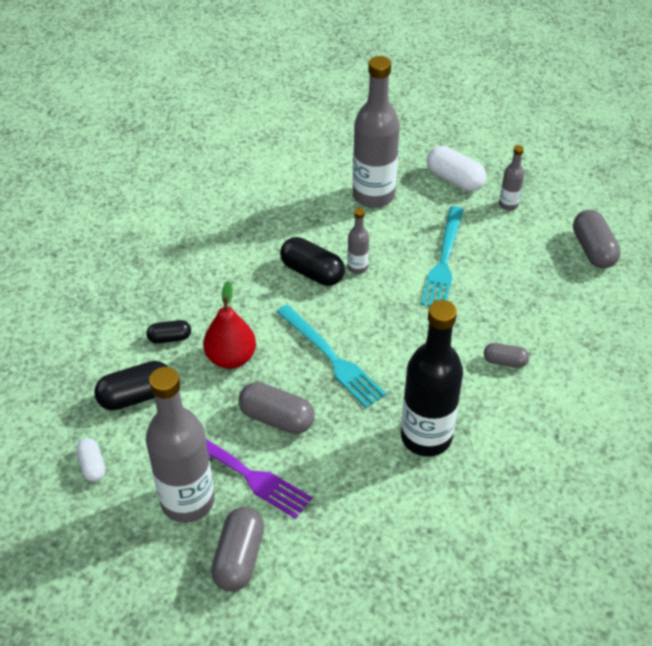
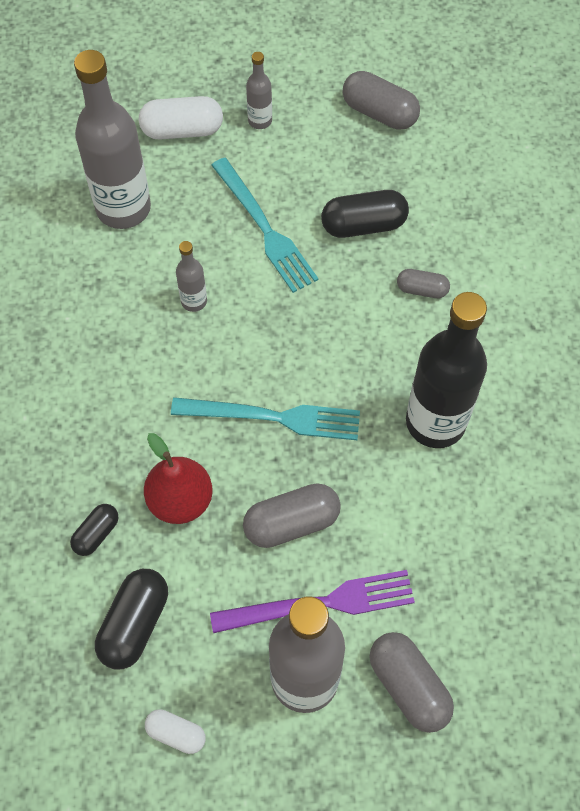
camera: 45 degrees left, 15 degrees up
black capsule [280,237,345,286] -> black capsule moved to [321,190,409,238]
grey capsule [484,343,529,368] -> grey capsule turned 45 degrees clockwise [397,269,450,298]

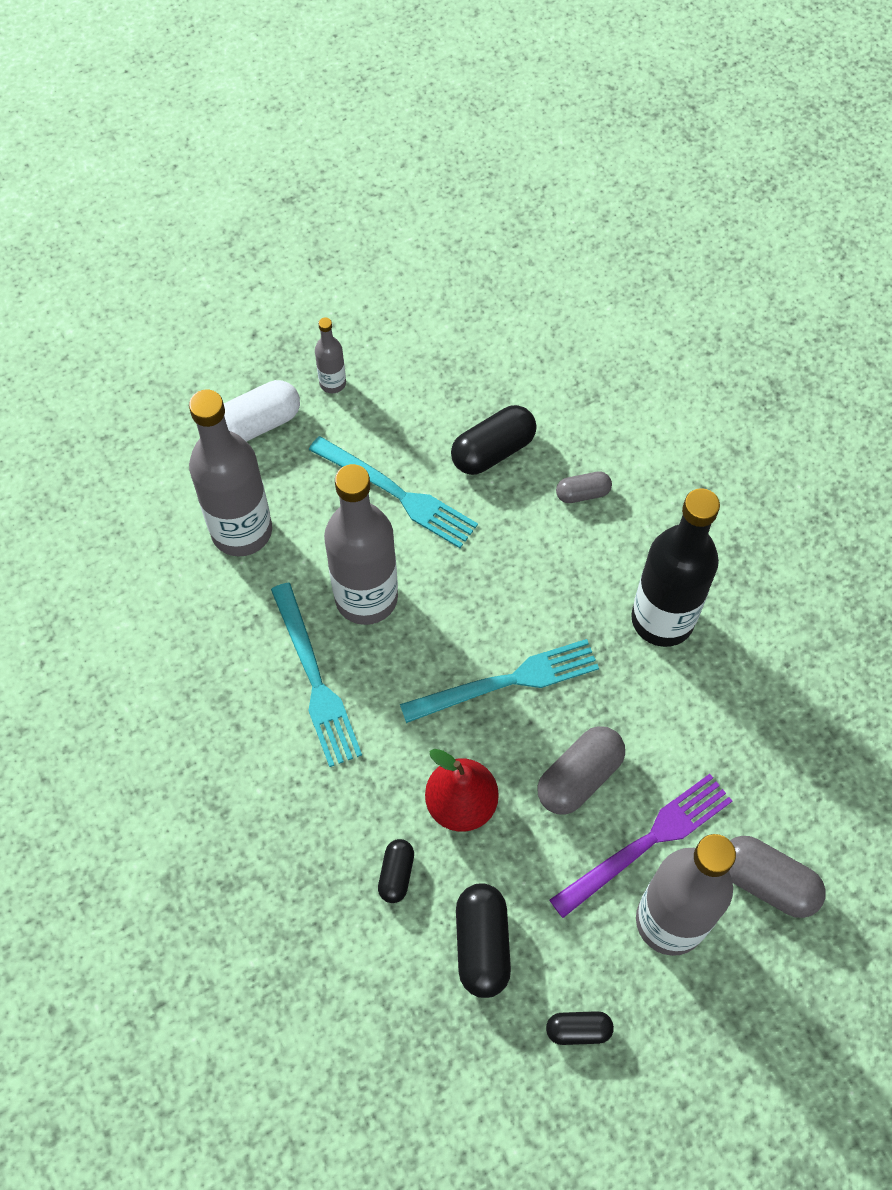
camera: 25 degrees left, 0 degrees up
white capsule [145,709,206,754] -> black capsule [546,1011,614,1045]
grey bottle [176,241,207,312] -> grey bottle [324,464,398,625], size x2.19
grey capsule [343,71,420,130] -> none
none -> turquoise fork [271,583,362,767]

